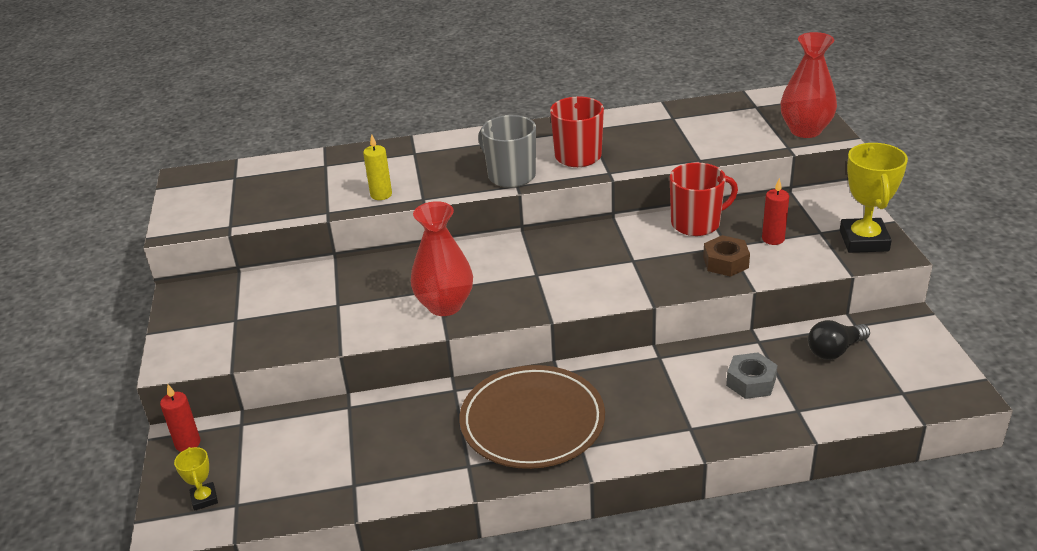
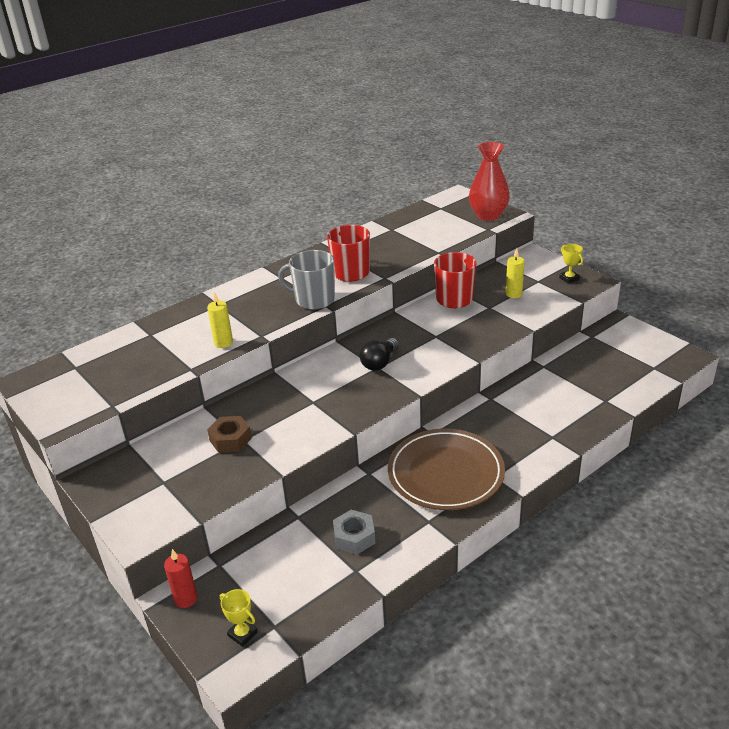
camera: 30 degrees left, 0 degrees up
red vase [411,201,473,316] -> none
brown nut [703,235,750,277] -> brown nut moved to [207,416,252,453]
grey nut [726,352,778,399] -> grey nut moved to [333,510,375,554]
red candle [762,178,789,245] -> yellow candle [506,248,525,298]
black light bulb [808,320,870,360] -> black light bulb moved to [360,338,399,371]
yellow trophy [840,143,908,253] -> yellow trophy [559,244,583,284], size x0.49

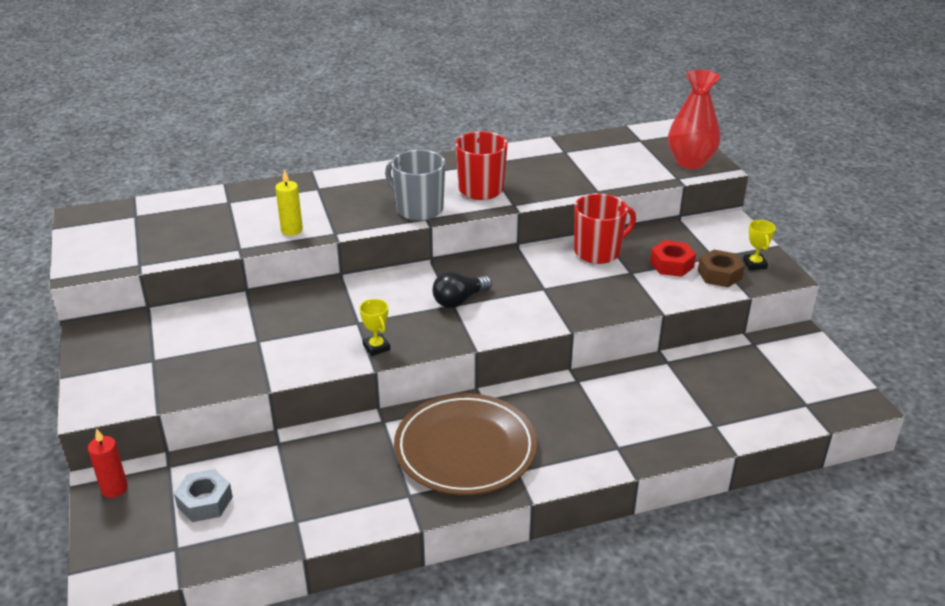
camera: 20 degrees right, 0 degrees up
brown nut [207,416,252,453] -> brown nut moved to [698,250,745,287]
yellow trophy [220,589,258,647] -> yellow trophy moved to [359,299,390,356]
grey nut [333,510,375,554] -> grey nut moved to [174,469,233,522]
yellow candle [506,248,525,298] -> red nut [650,240,696,277]

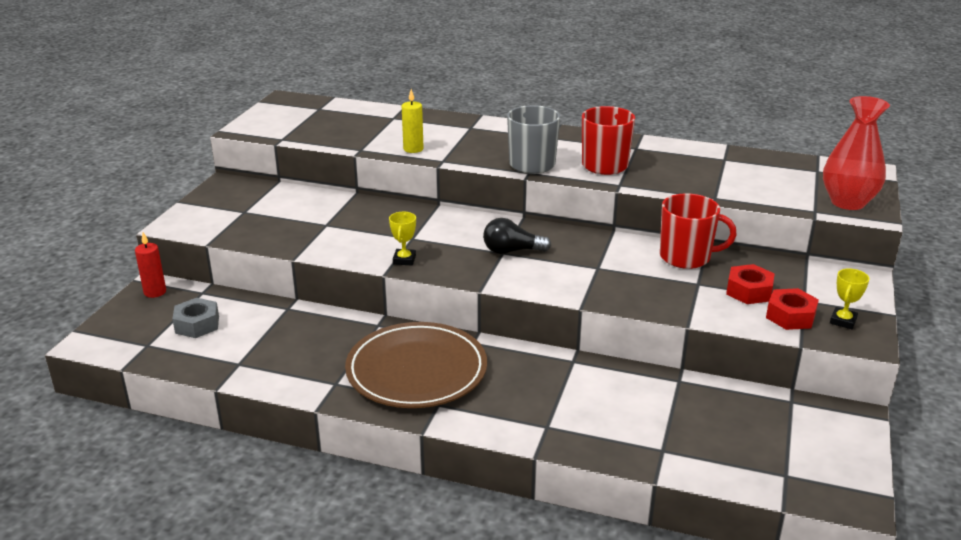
camera: 35 degrees right, 5 degrees down
brown nut [698,250,745,287] -> red nut [766,288,819,330]

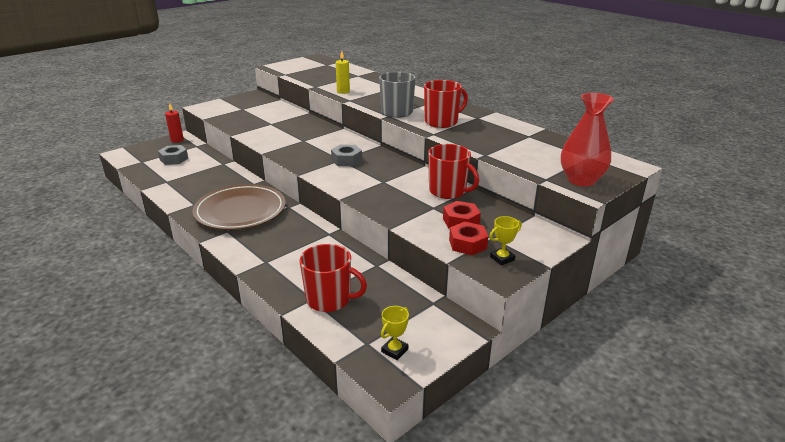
camera: 30 degrees right, 0 degrees up
yellow trophy [389,212,416,265] -> yellow trophy moved to [381,306,409,360]
black light bulb [483,218,551,254] -> grey nut [331,144,362,166]
none -> red mug [299,244,367,312]

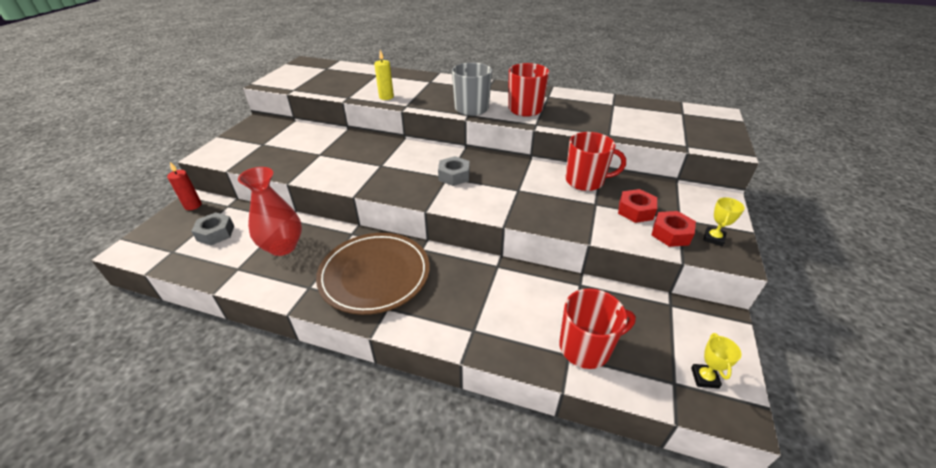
camera: 30 degrees left, 10 degrees up
red vase [561,93,614,187] -> red vase moved to [238,167,302,256]

